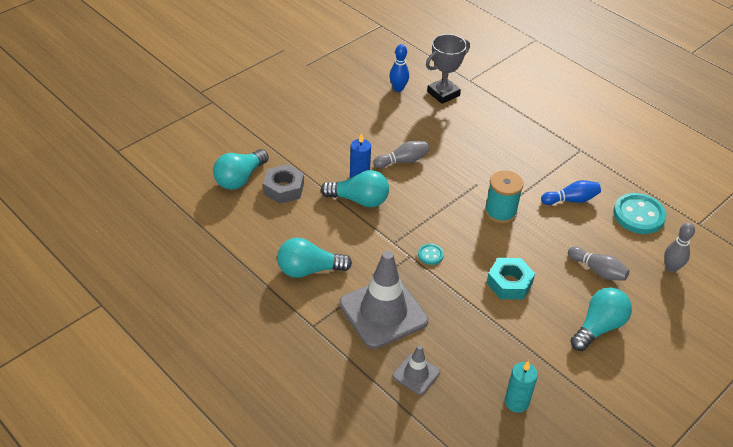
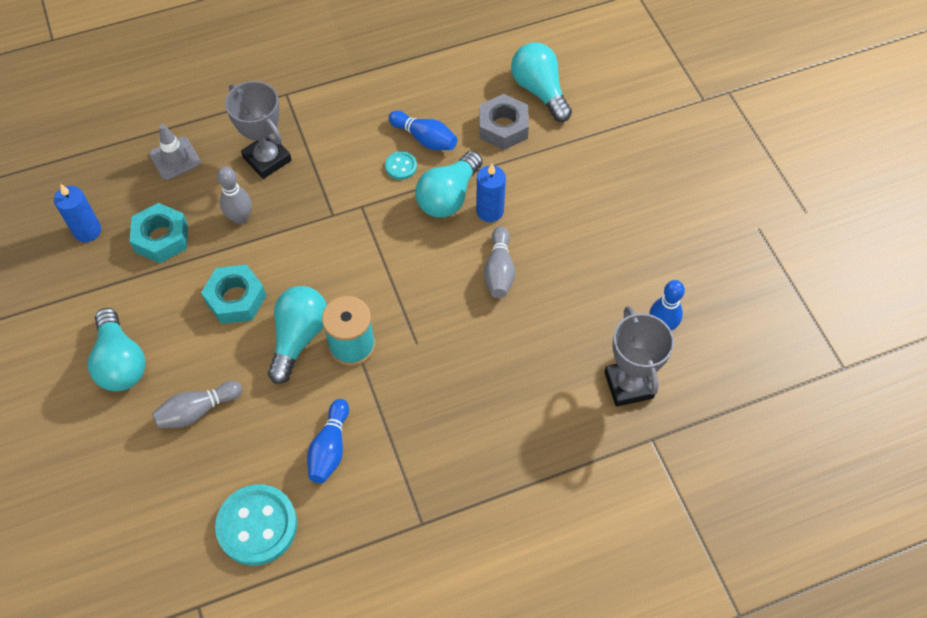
camera: 115 degrees right, 15 degrees up
turquoise light bulb [277,238,352,278] -> turquoise light bulb moved to [268,286,327,384]
grey traffic cone [339,251,428,349] -> grey trophy [225,81,291,179]
turquoise button [418,244,444,265] -> turquoise button moved to [385,151,417,180]
turquoise candle [505,361,538,413] -> blue candle [54,184,101,242]
grey bowling pin [664,223,695,272] -> grey bowling pin moved to [217,167,251,224]
none -> turquoise nut [129,203,188,263]
none -> blue bowling pin [389,111,457,150]

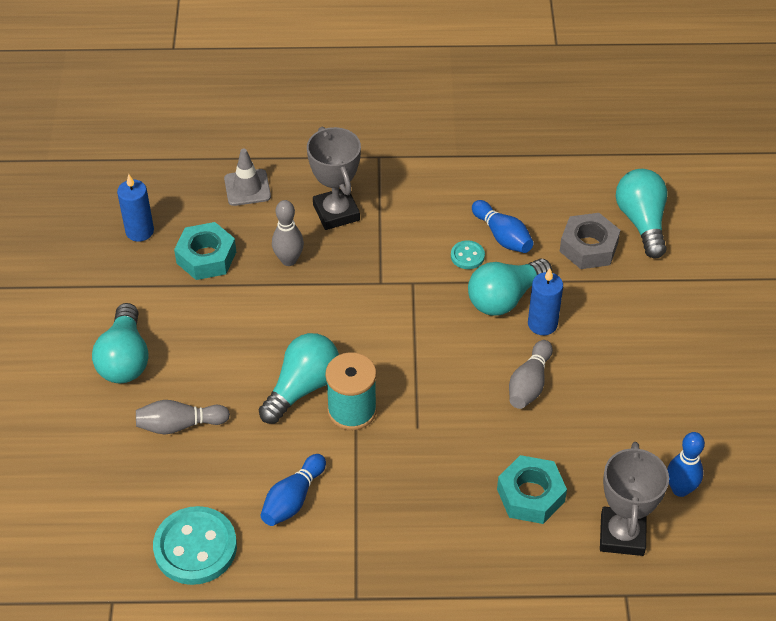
camera: 20 degrees right, 10 degrees down
turquoise nut [201,264,266,324] -> turquoise nut moved to [497,455,567,524]

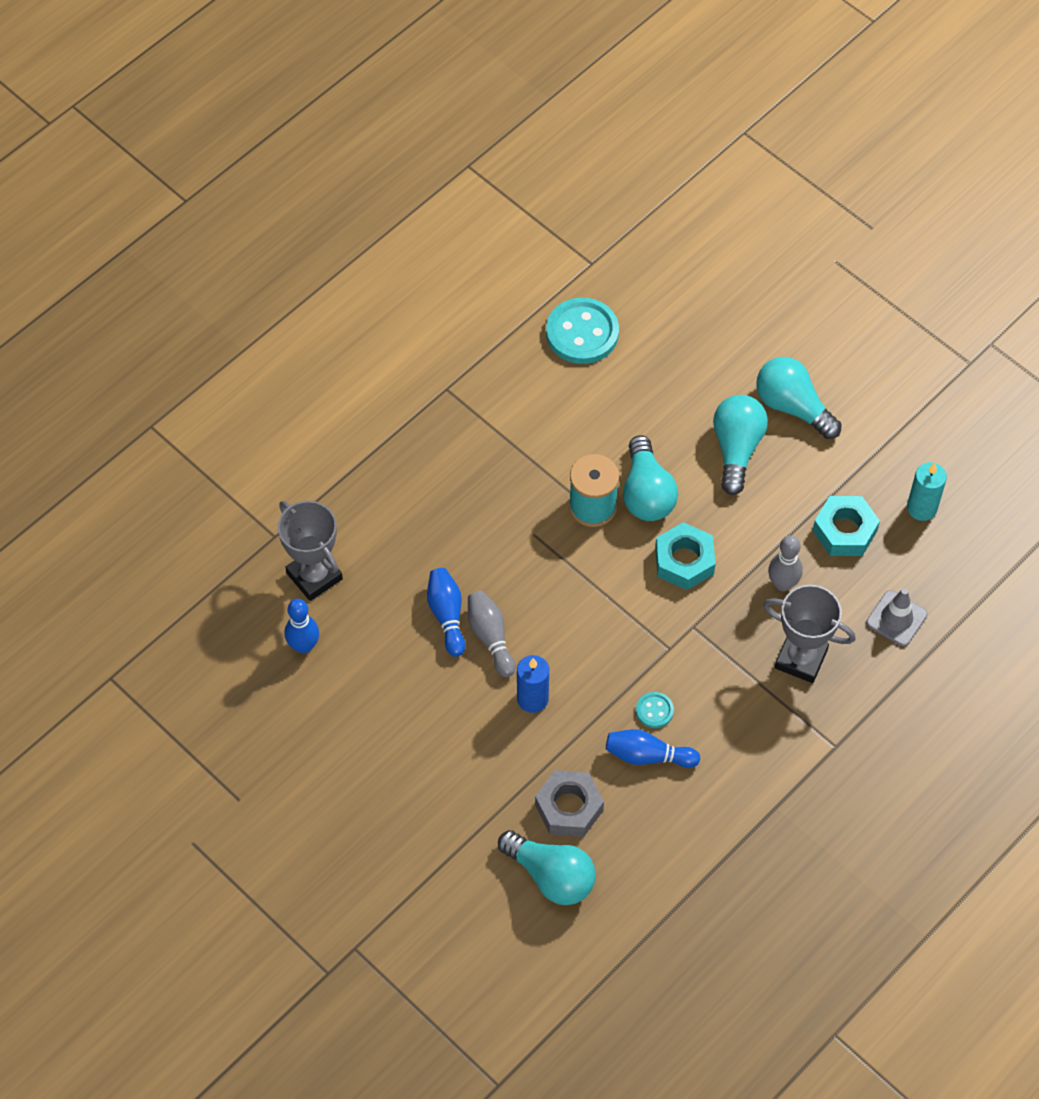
camera: 135 degrees right, 10 degrees up
blue candle [117,174,154,242] -> turquoise candle [907,462,947,521]
grey bowling pin [136,400,230,435] -> none
blue bowling pin [260,454,326,526] -> blue bowling pin moved to [427,568,465,657]
turquoise light bulb [468,259,552,316] -> turquoise light bulb moved to [713,395,768,495]
turquoise nut [497,455,567,524] -> turquoise nut moved to [655,522,715,590]

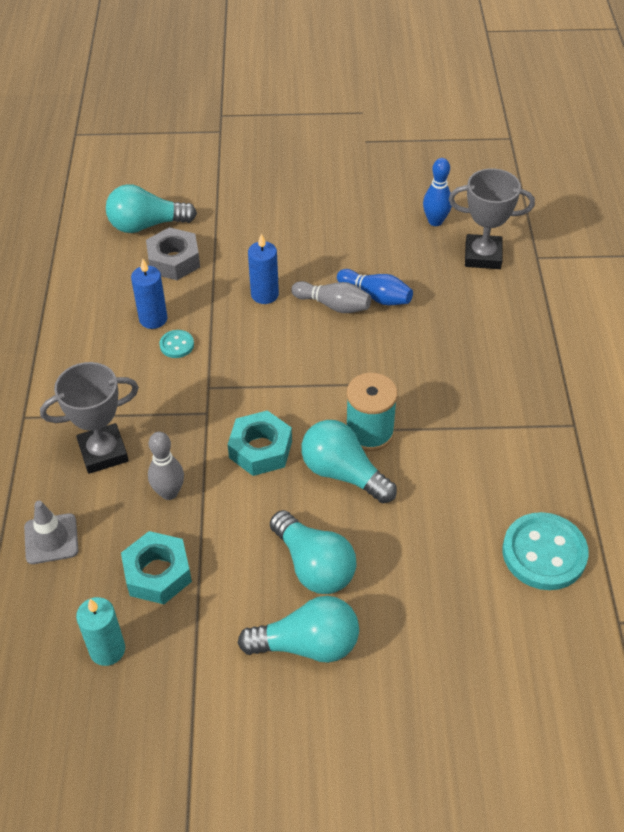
camera: 135 degrees right, 10 degrees down
blue bowling pin [606,729,700,768] -> blue candle [131,259,167,329]

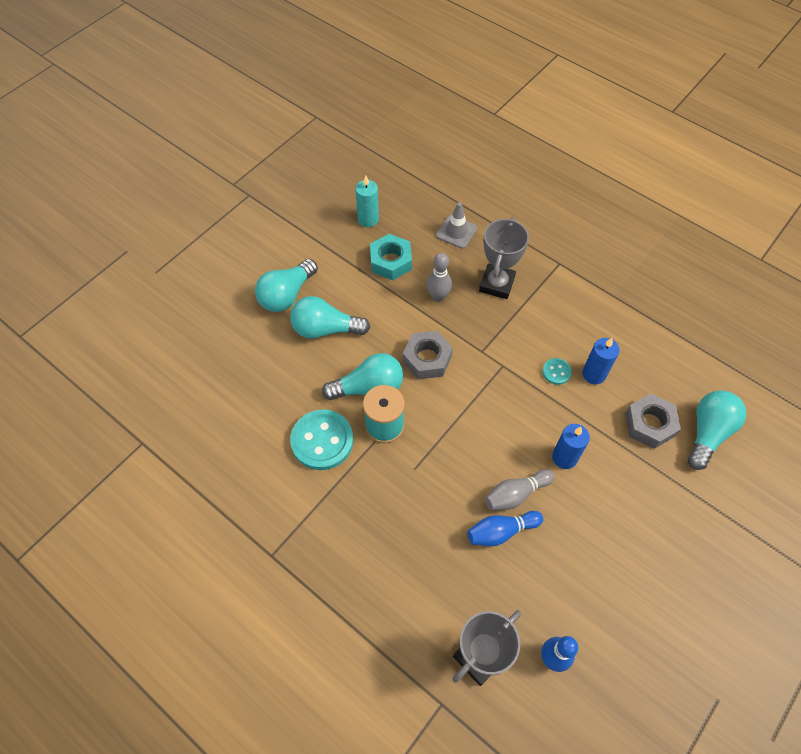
camera: 130 degrees right, 10 degrees up
turquoise nut [228,410,292,476] -> grey nut [403,331,453,379]
turquoise button [502,512,589,590] -> turquoise button moved to [290,409,353,470]

